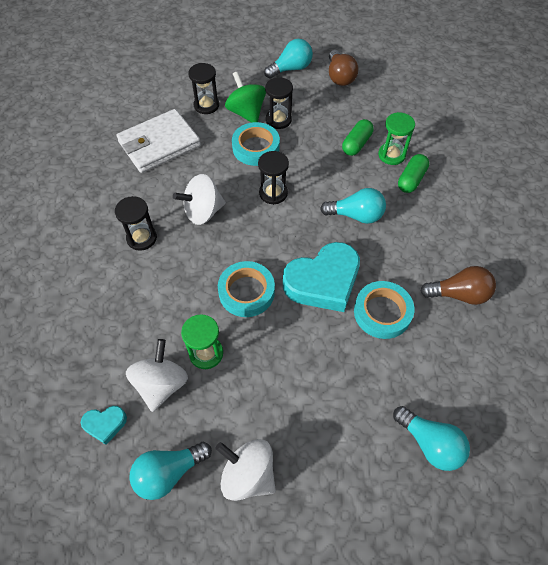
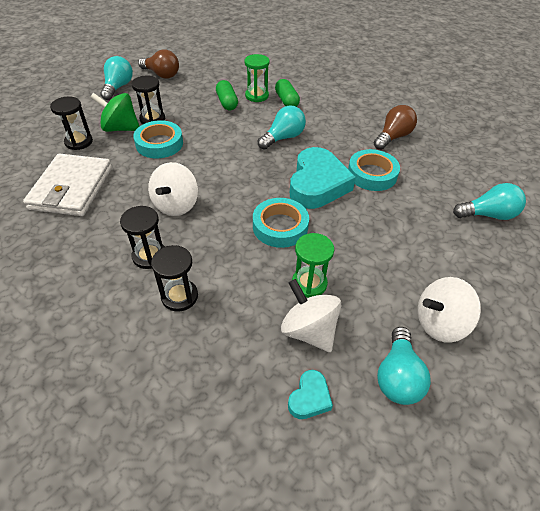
camera: 50 degrees left, 10 degrees down
black hourglass [258,151,289,204] -> black hourglass moved to [151,245,198,312]

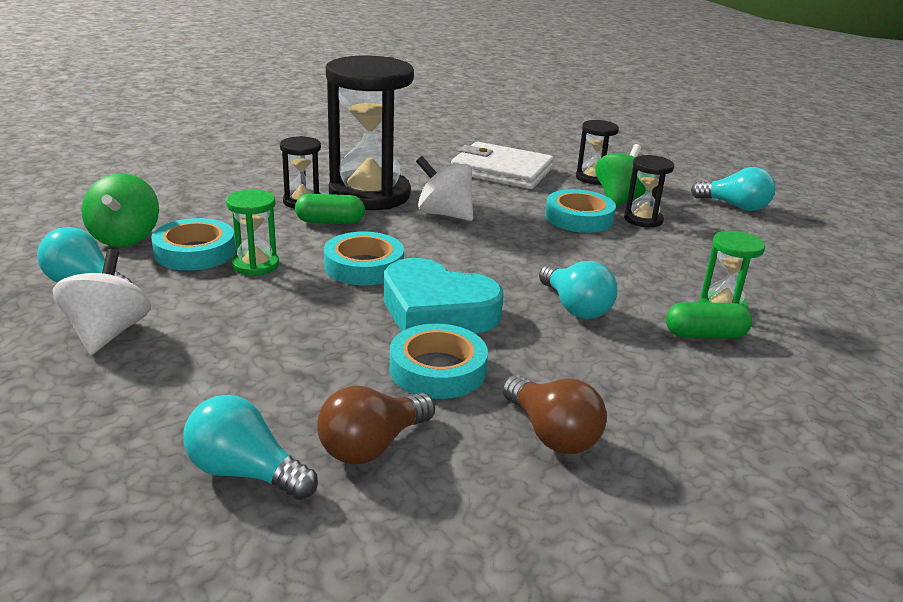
camera: 105 degrees right, 20 degrees down
black hourglass [120,206,165,269] -> black hourglass [326,56,414,210], size x2.14
brown light bulb [138,49,179,79] -> brown light bulb moved to [317,385,435,464]
green capsule [216,80,238,110] -> green capsule moved to [295,194,365,224]
white spinning top [281,279,342,352] -> turquoise tape [151,218,236,271]
turquoise heart [288,370,333,419] -> green spinning top [82,173,159,247]
turquoise light bulb [453,183,526,220] -> turquoise light bulb turned 105 degrees clockwise [183,395,318,500]

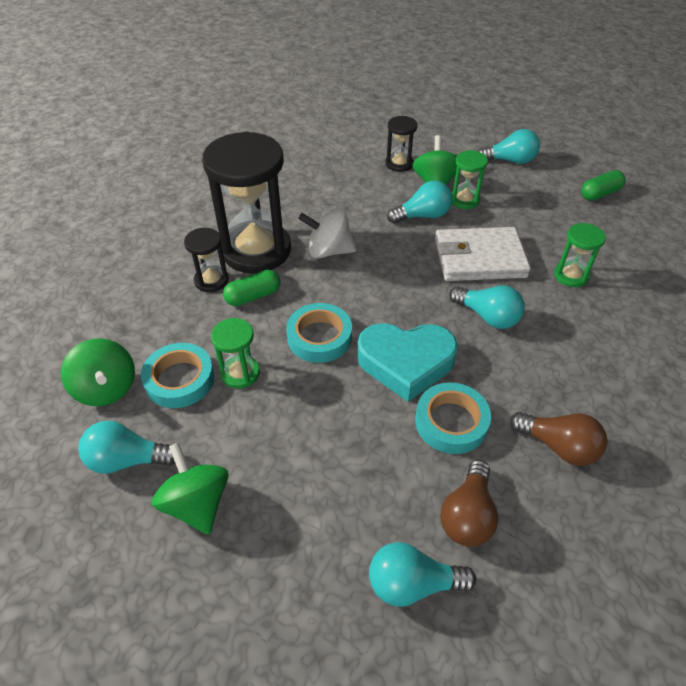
camera: 25 degrees left, 20 degrees up
white spinning top [53,249,151,355] -> green spinning top [152,442,228,535]
white wallet [451,142,554,189] -> white wallet moved to [435,227,531,281]
turquoise tape [545,189,616,233] -> turquoise light bulb [387,181,452,224]
black hourglass [624,155,674,227] -> green hourglass [451,150,488,209]
green capsule [666,302,752,338] -> green capsule moved to [581,170,626,201]

